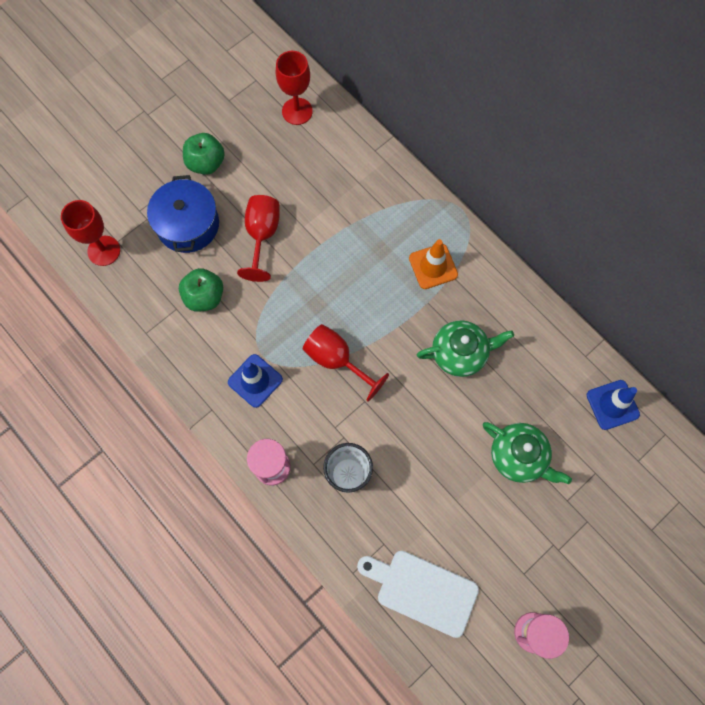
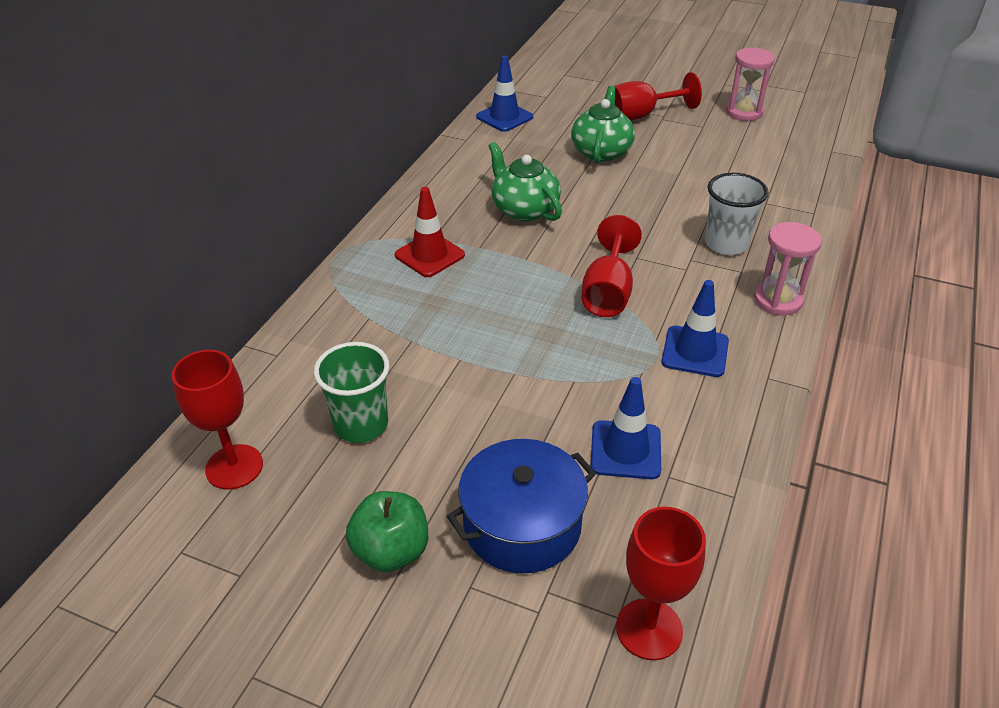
camera: 115 degrees left, 30 degrees down
green apple [179,268,223,312] -> blue traffic cone [590,377,661,479]
red goblet [237,195,280,282] -> red goblet moved to [614,72,702,121]
white cutting board [357,551,479,638] -> none
orange traffic cone [409,239,458,289] -> red traffic cone [395,187,465,277]
none -> green cup [314,342,390,443]

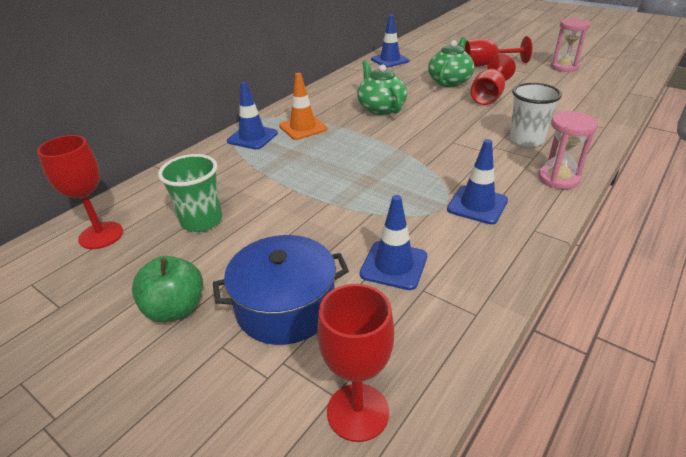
camera: 15 degrees right, 5 degrees down
red traffic cone [395,187,465,277] -> orange traffic cone [279,73,327,140]
red goblet [581,215,642,317] -> red goblet moved to [471,54,516,105]
none -> blue traffic cone [227,81,278,149]

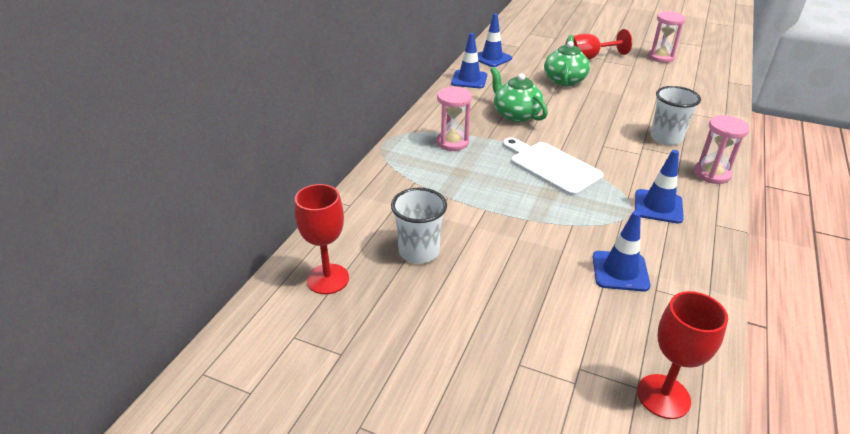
camera: 15 degrees left, 0 degrees up
green apple [132,256,203,322] -> none
green cup [158,154,222,232] -> white cup [391,188,447,264]
blue pot [213,235,349,345] -> none
blue traffic cone [227,81,278,149] -> blue traffic cone moved to [451,33,487,88]
orange traffic cone [279,73,327,140] -> pink hourglass [436,87,472,151]
red goblet [471,54,516,105] -> none
none -> white cutting board [503,137,604,196]

